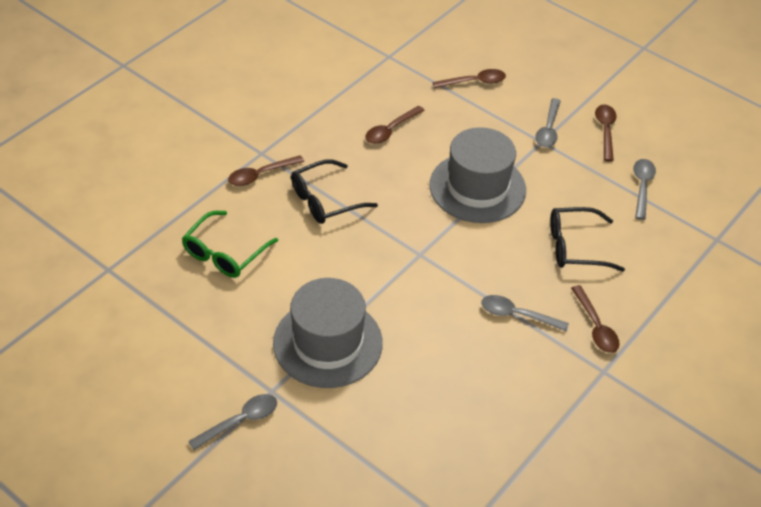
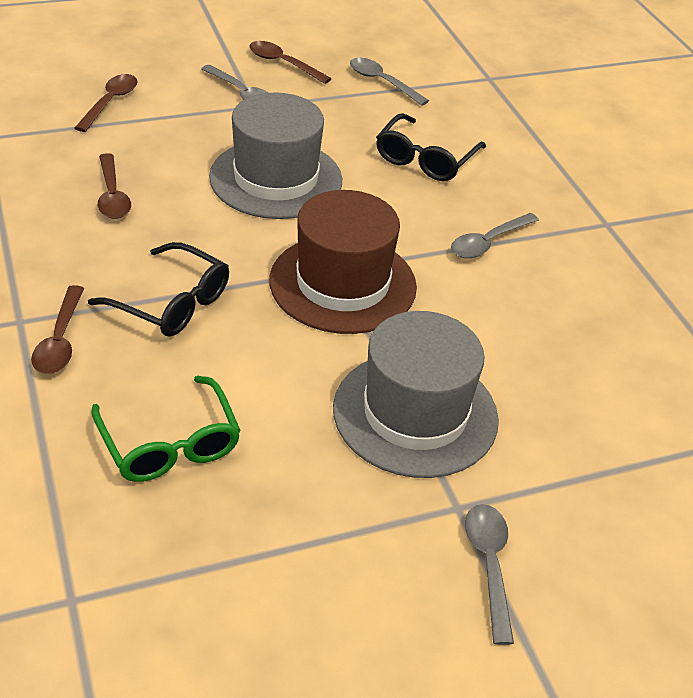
camera: 60 degrees left, 5 degrees down
black glasses [291,159,378,224] -> black glasses turned 60 degrees counterclockwise [88,242,229,337]
brown spoon [571,285,620,353] -> none
none -> brown hat [269,190,417,334]

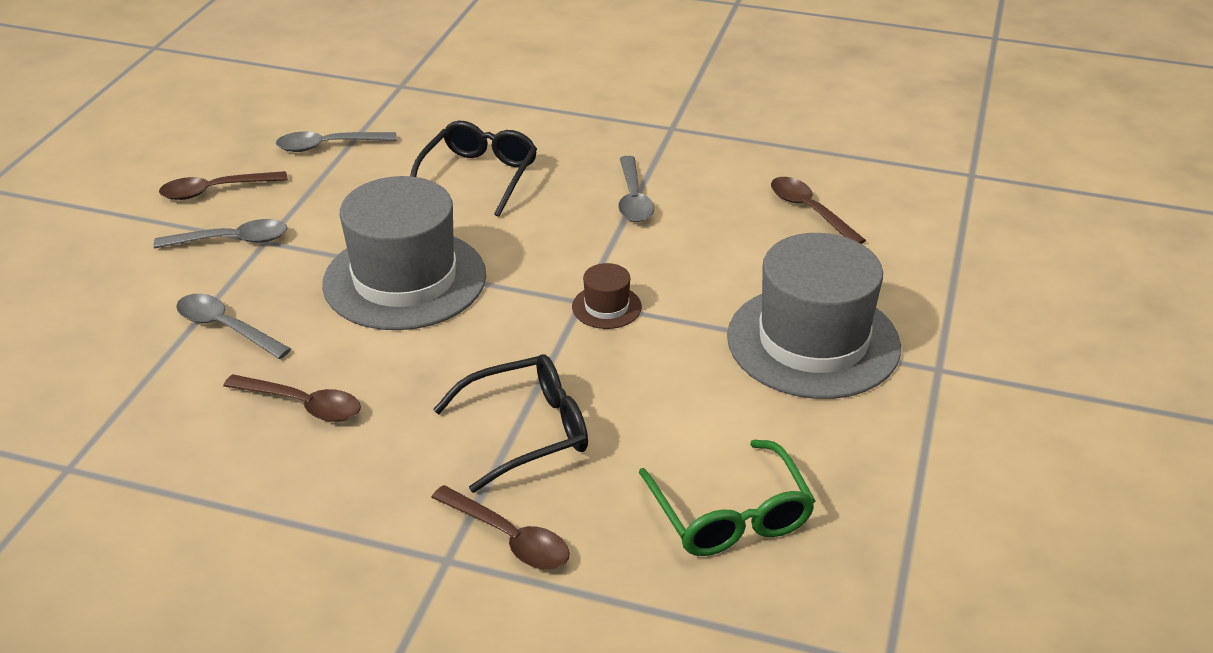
camera: 50 degrees left, 5 degrees down
brown spoon [75,74,138,132] -> brown spoon moved to [771,177,866,244]
green glasses [92,376,241,482] -> green glasses turned 60 degrees clockwise [639,440,816,556]
brown hat [269,190,417,334] -> brown hat [572,263,642,329], size x0.42
black glasses [376,113,486,181] -> black glasses turned 135 degrees counterclockwise [410,121,537,217]
grey spoon [465,504,514,645] -> grey spoon moved to [176,294,291,359]

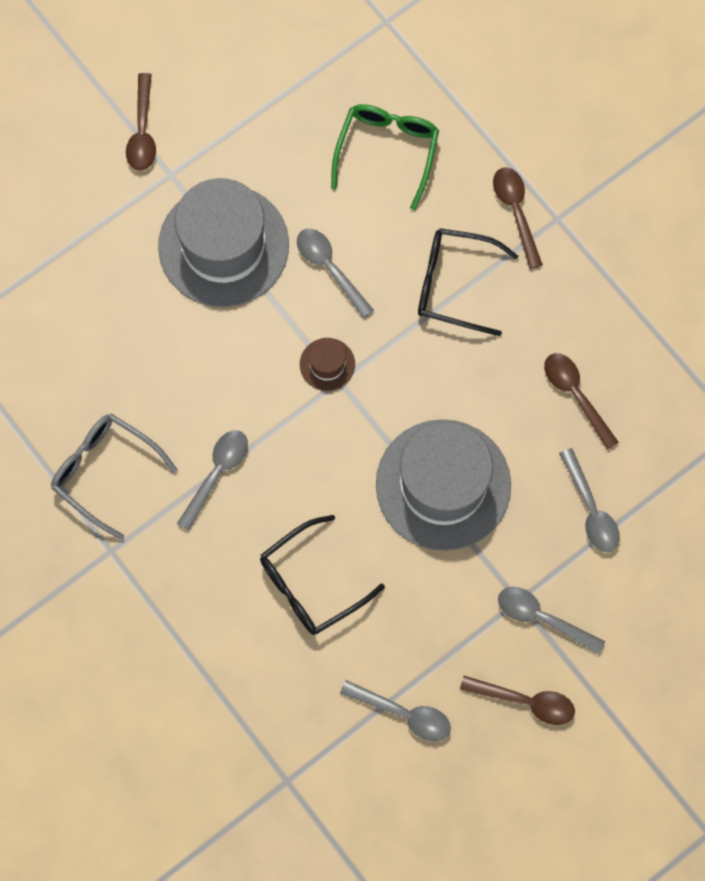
camera: 145 degrees left, 35 degrees up
brown spoon [771,177,866,244] -> brown spoon moved to [126,73,156,171]
none -> grey glasses [51,413,177,540]
none -> grey spoon [297,229,374,318]

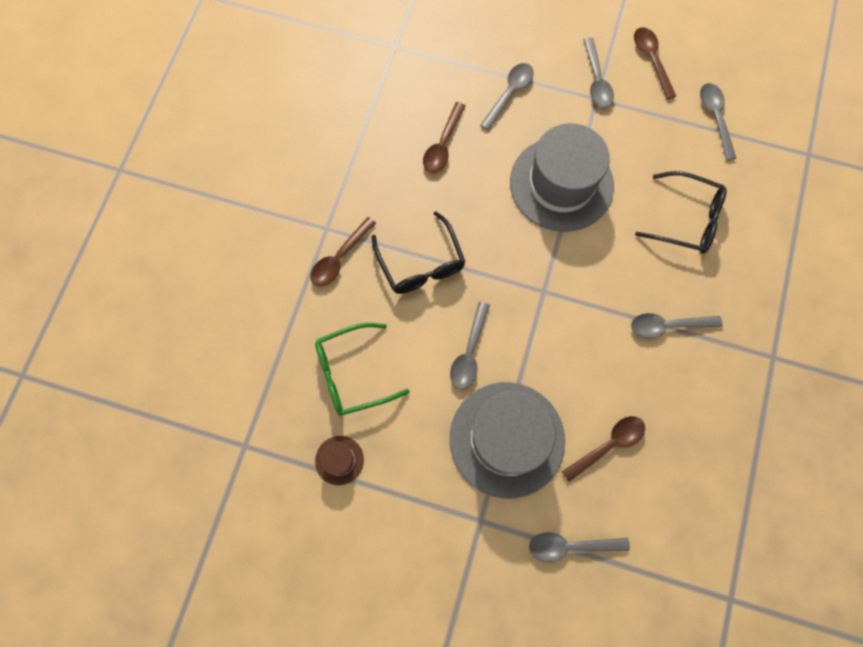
camera: 125 degrees left, 0 degrees up
grey glasses [51,413,177,540] -> none
brown spoon [126,73,156,171] -> brown spoon moved to [562,416,645,482]
brown hat [300,338,355,391] -> brown hat moved to [315,436,364,485]
none -> grey spoon [529,532,630,562]

